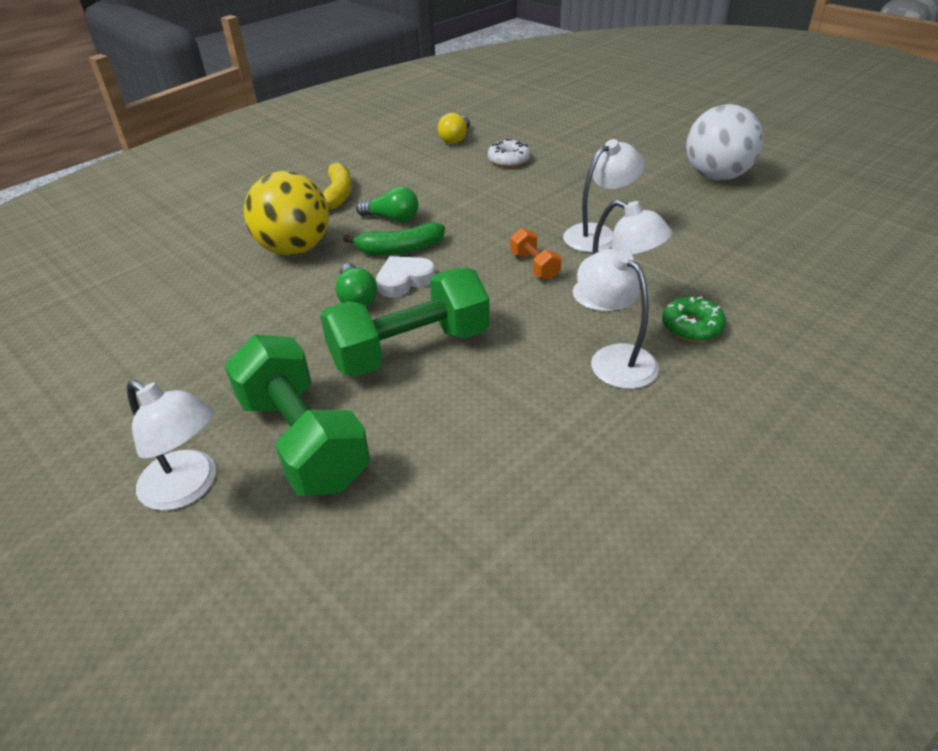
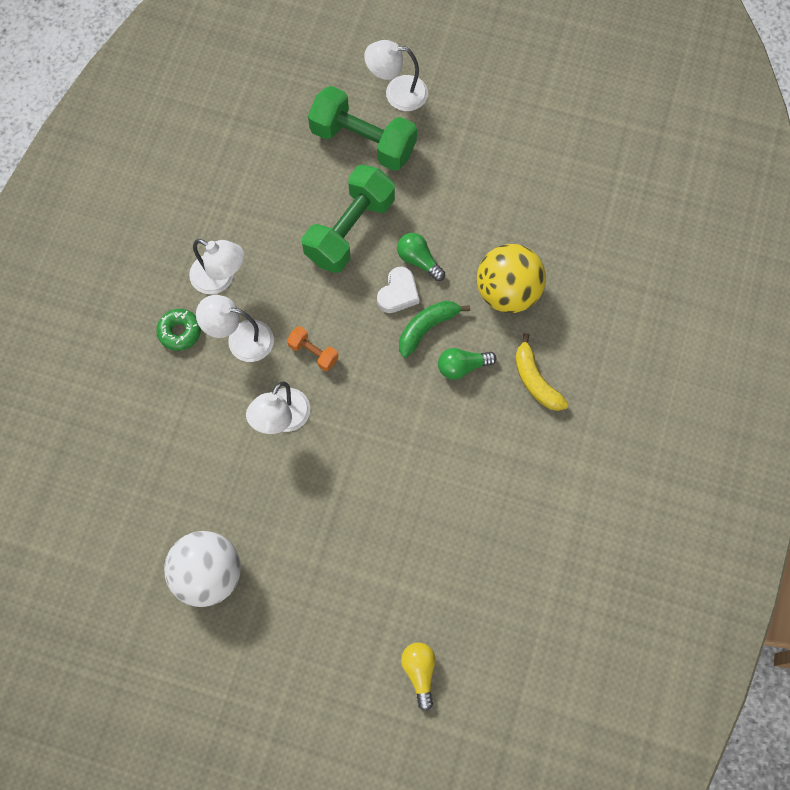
camera: 150 degrees right, 30 degrees up
yellow light bulb [438,113,470,144] -> yellow light bulb moved to [401,642,436,711]
white donut [488,139,531,167] -> none

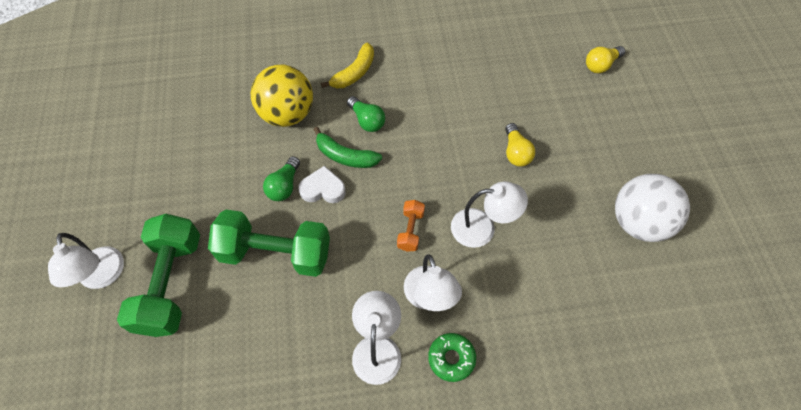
camera: 115 degrees left, 10 degrees down
none -> yellow light bulb [505,123,535,167]

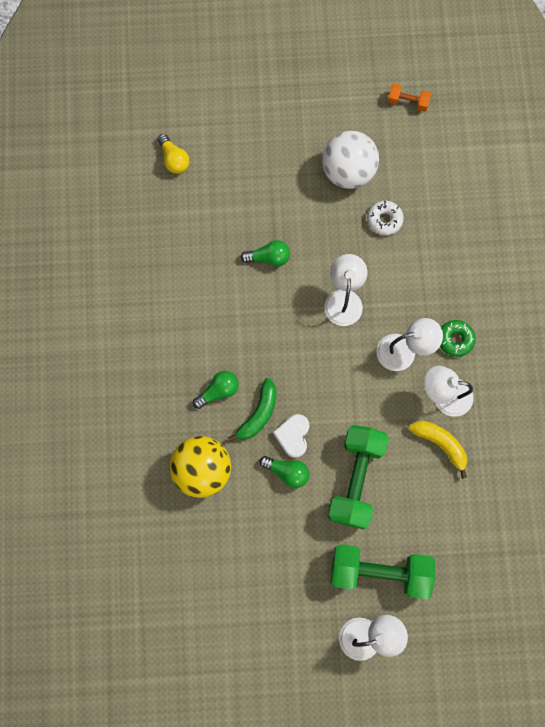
camera: 85 degrees left, 15 degrees up
yellow banana [321,43,374,88] -> yellow banana moved to [409,421,467,479]
orange dumbbell [397,200,425,252] -> orange dumbbell moved to [388,83,431,112]
yellow light bulb [505,123,535,167] -> green light bulb [240,240,290,266]
none -> white donut [367,200,404,236]

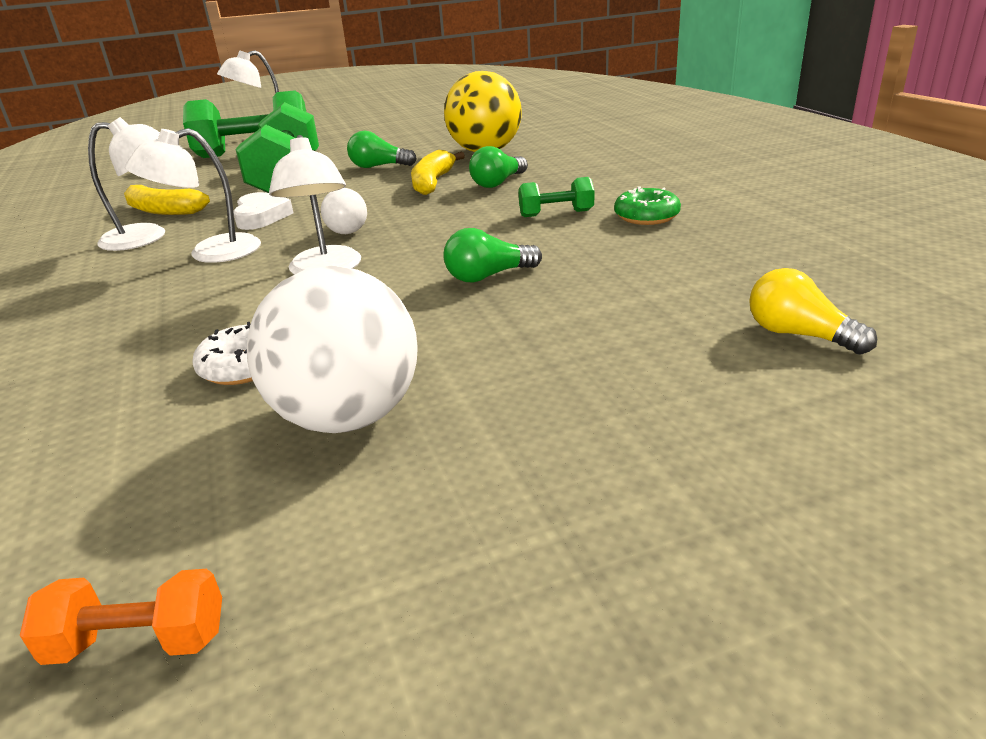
camera: 165 degrees right, 45 degrees down
green banana [228,378,277,442] -> yellow banana [411,150,465,195]
white heart [273,414,310,458] -> white heart moved to [233,192,293,230]
green donut [440,320,476,357] -> green donut moved to [614,186,681,225]
none -> white light bulb [321,188,367,234]
none -> green dumbbell [518,177,594,217]

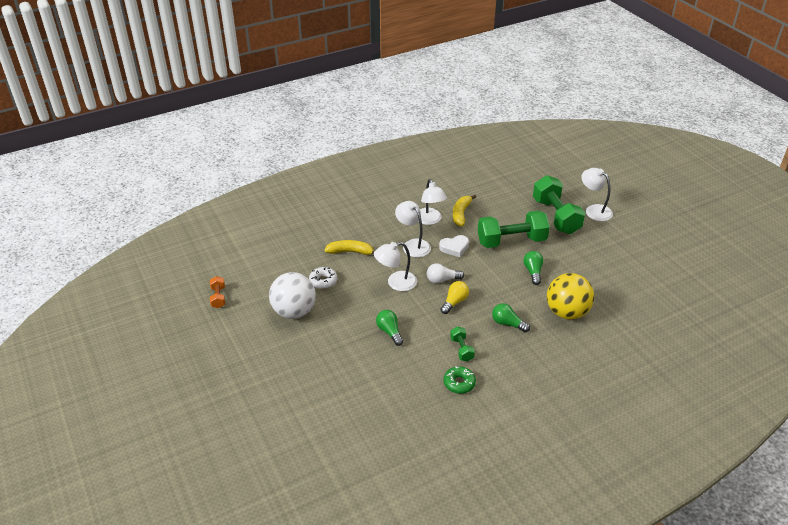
camera: 80 degrees right, 10 degrees up
yellow banana [411,150,465,195] -> yellow banana moved to [325,240,375,255]
yellow light bulb [749,268,877,355] -> yellow light bulb moved to [440,281,469,314]

